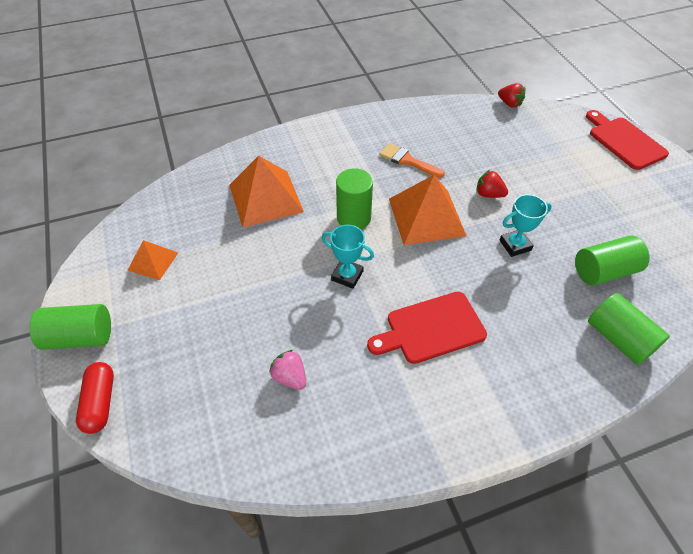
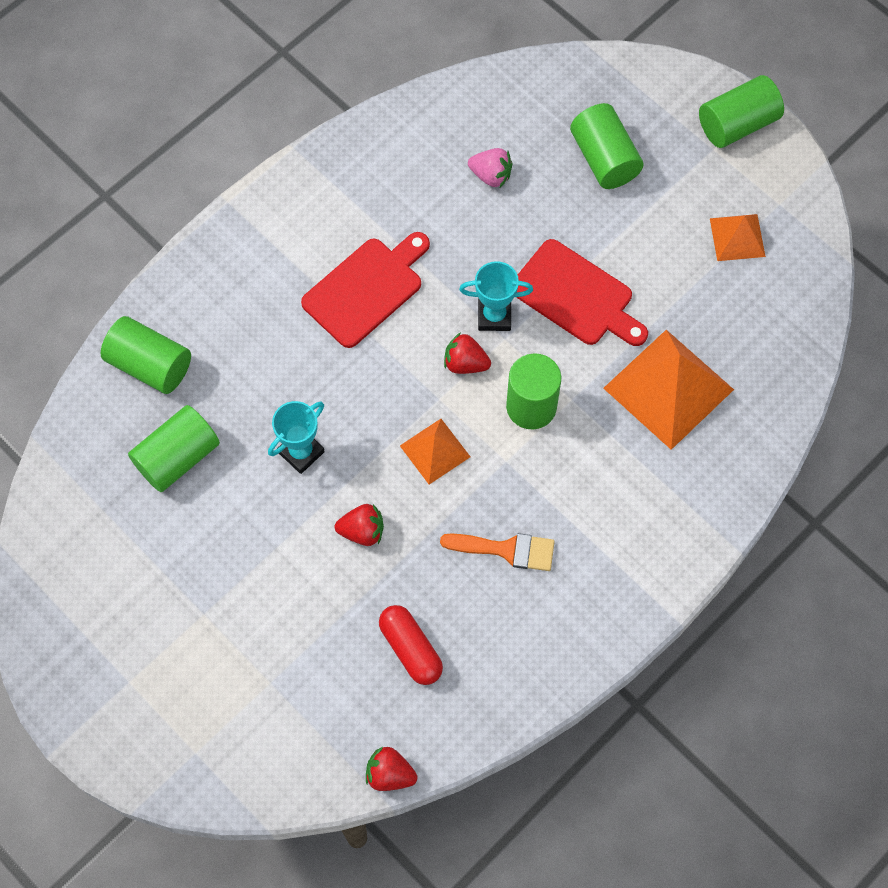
camera: 155 degrees right, 15 degrees up
red capsule [76,362,114,434] -> red capsule moved to [379,605,443,685]
orange pyramid [389,175,466,245] -> orange pyramid [400,419,470,484], size x0.54
red cutting board [586,110,669,170] -> red cutting board moved to [516,239,648,346]
none -> red strawberry [444,332,491,374]
none -> green cylinder [570,103,644,189]

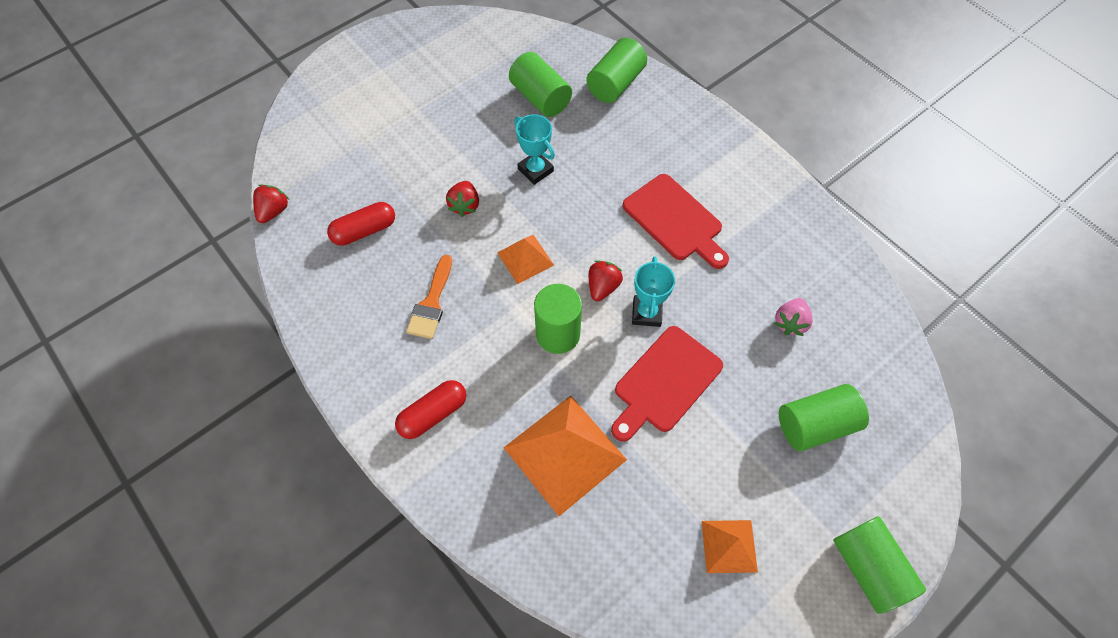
camera: 95 degrees right, 5 degrees down
none -> red capsule [395,380,466,439]

